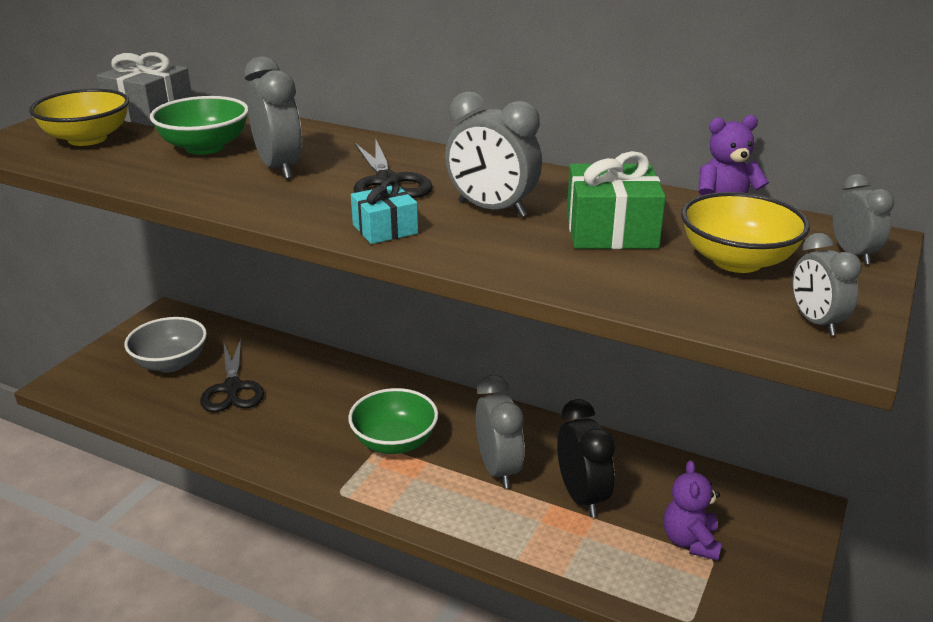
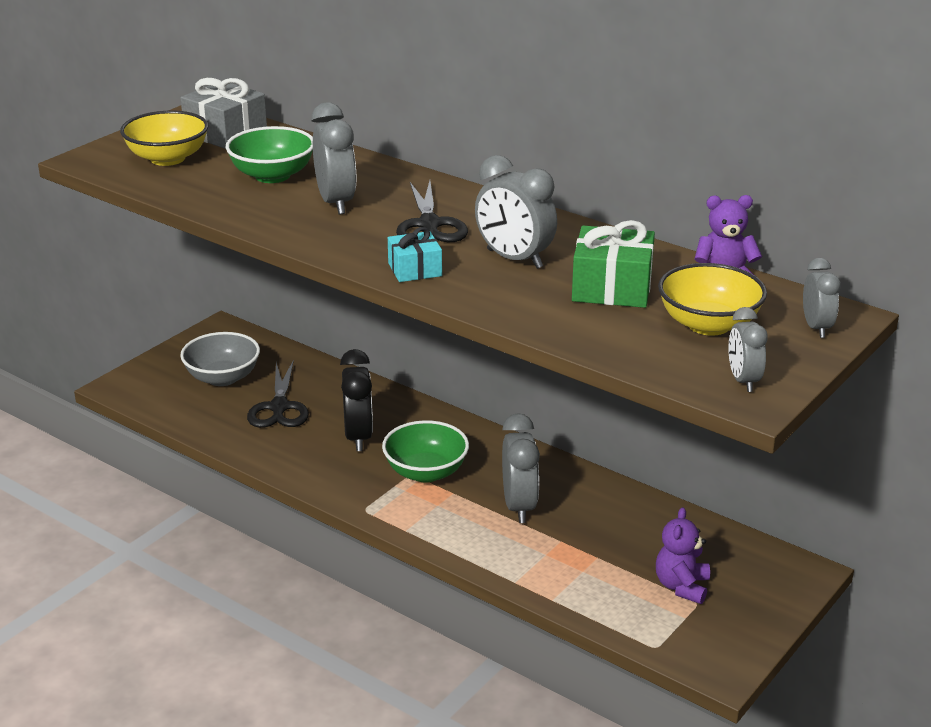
camera: 10 degrees right, 0 degrees up
black clock [557,399,615,518] -> black clock moved to [340,349,373,451]

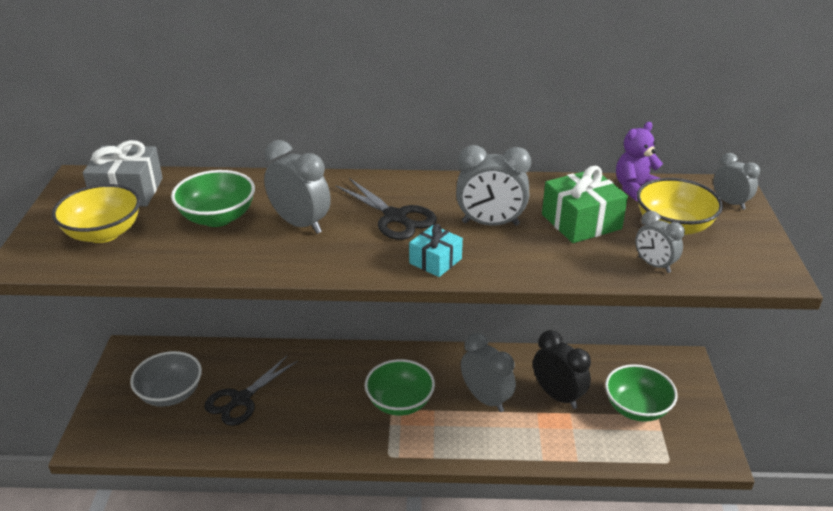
camera: 35 degrees left, 5 degrees up
black scissors [247,360,309,428] -> black scissors turned 75 degrees clockwise [204,356,298,426]
black clock [340,349,373,451] -> black clock moved to [533,330,591,409]
purple teddy bear [656,507,710,604] -> green bowl [605,364,678,422]
grey clock [728,307,768,392] -> grey clock moved to [635,211,685,273]

